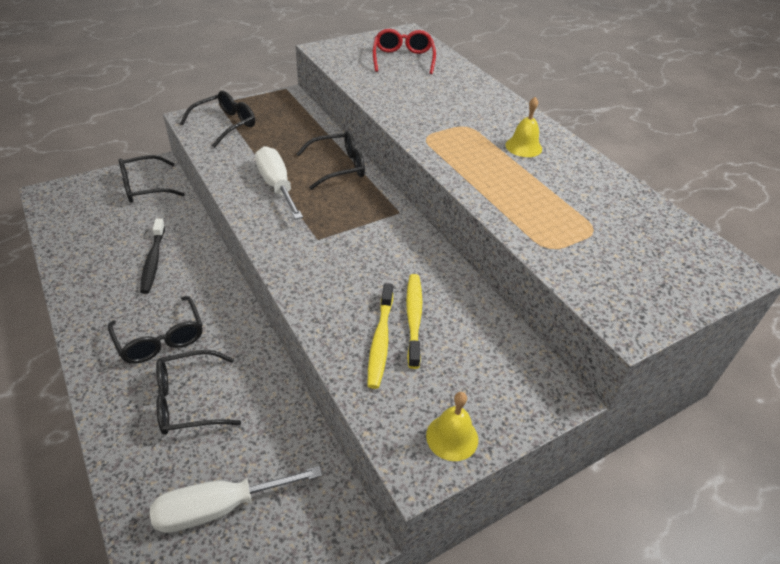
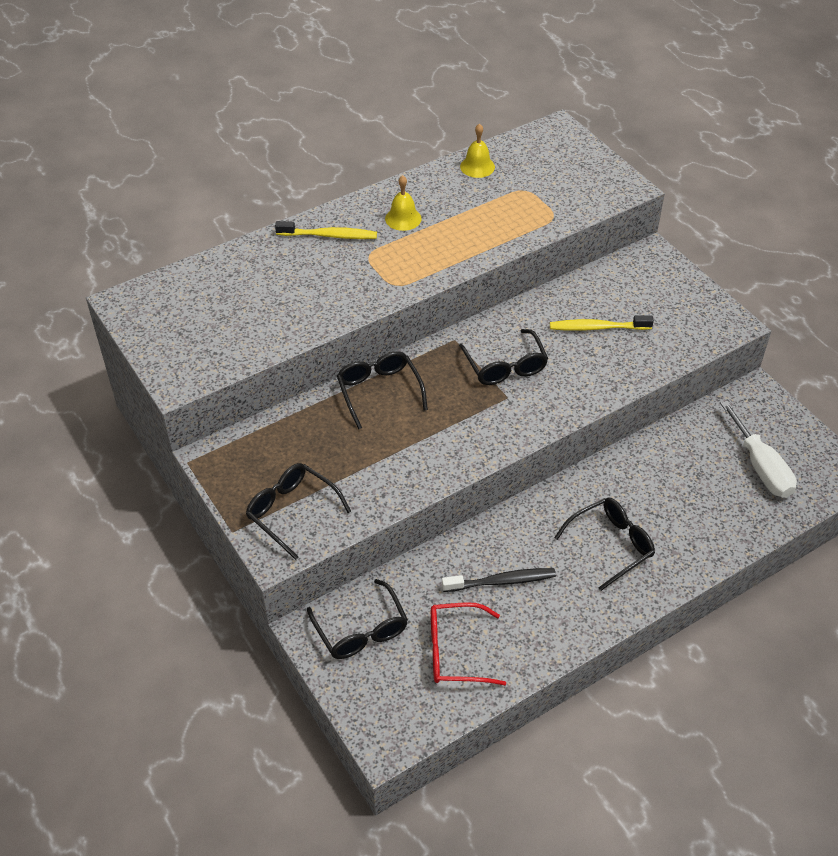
camera: 90 degrees left, 5 degrees up
black glasses [156,350,241,435] -> black glasses moved to [459,329,548,385]
white screwdriver [255,146,303,220] -> none
yellow toothbrush [368,283,393,389] -> yellow toothbrush moved to [275,221,377,239]
red glasses [373,29,436,74] -> red glasses moved to [431,602,506,685]
yellow bell [426,392,478,461] -> yellow bell moved to [460,123,495,178]

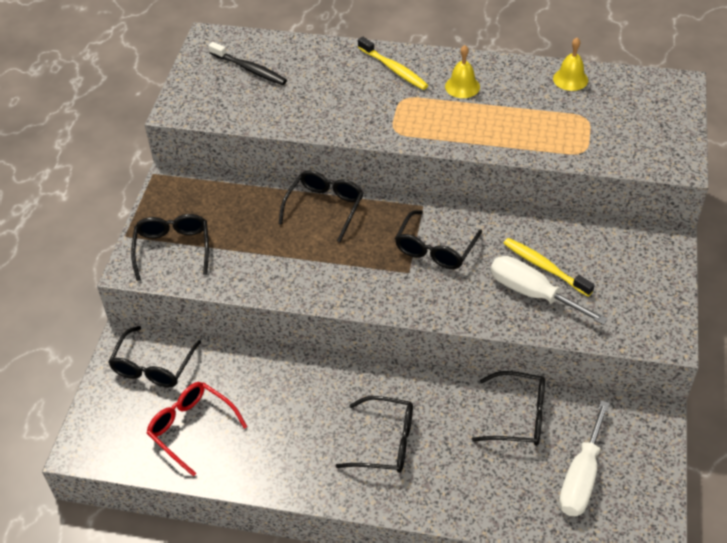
camera: 45 degrees right, 0 degrees up
black toothbrush [442,568,556,592] -> black toothbrush moved to [208,42,287,85]
none -> black glasses [472,371,545,446]
none -> white screwdriver [491,256,608,325]

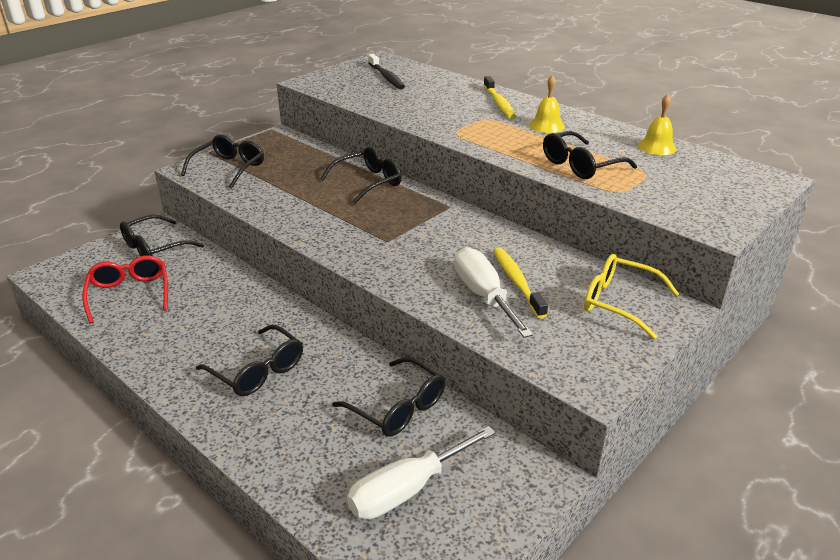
camera: 30 degrees right, 15 degrees down
black glasses [395,210,482,269] -> black glasses moved to [543,131,637,179]
none -> yellow glasses [584,254,679,339]

